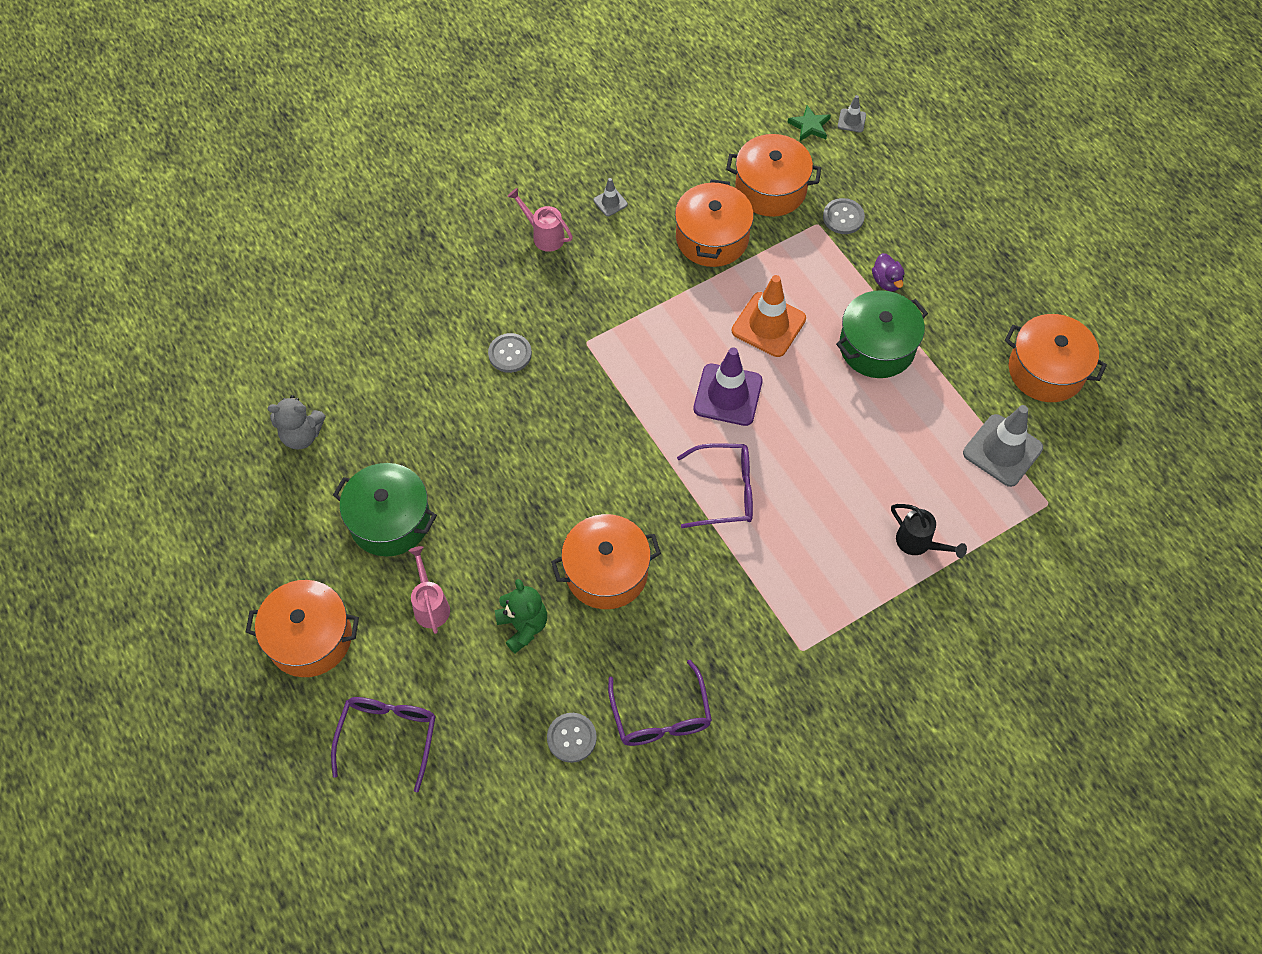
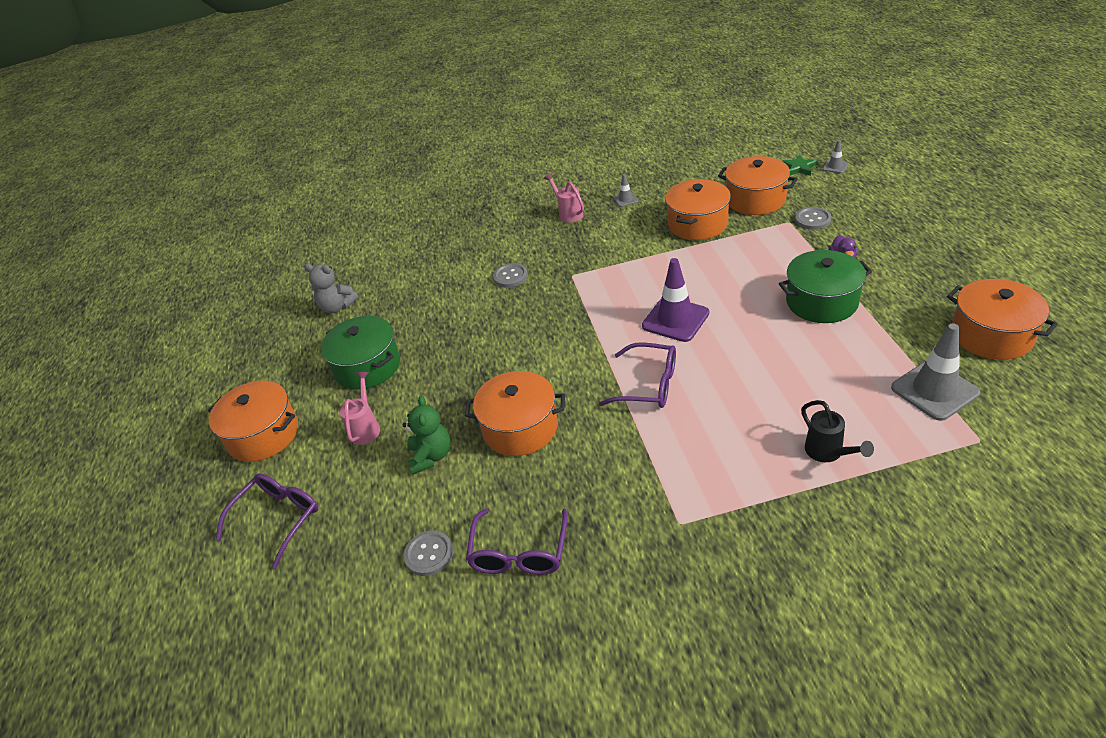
camera: 25 degrees right, 20 degrees down
orange traffic cone [732,275,806,357] -> none

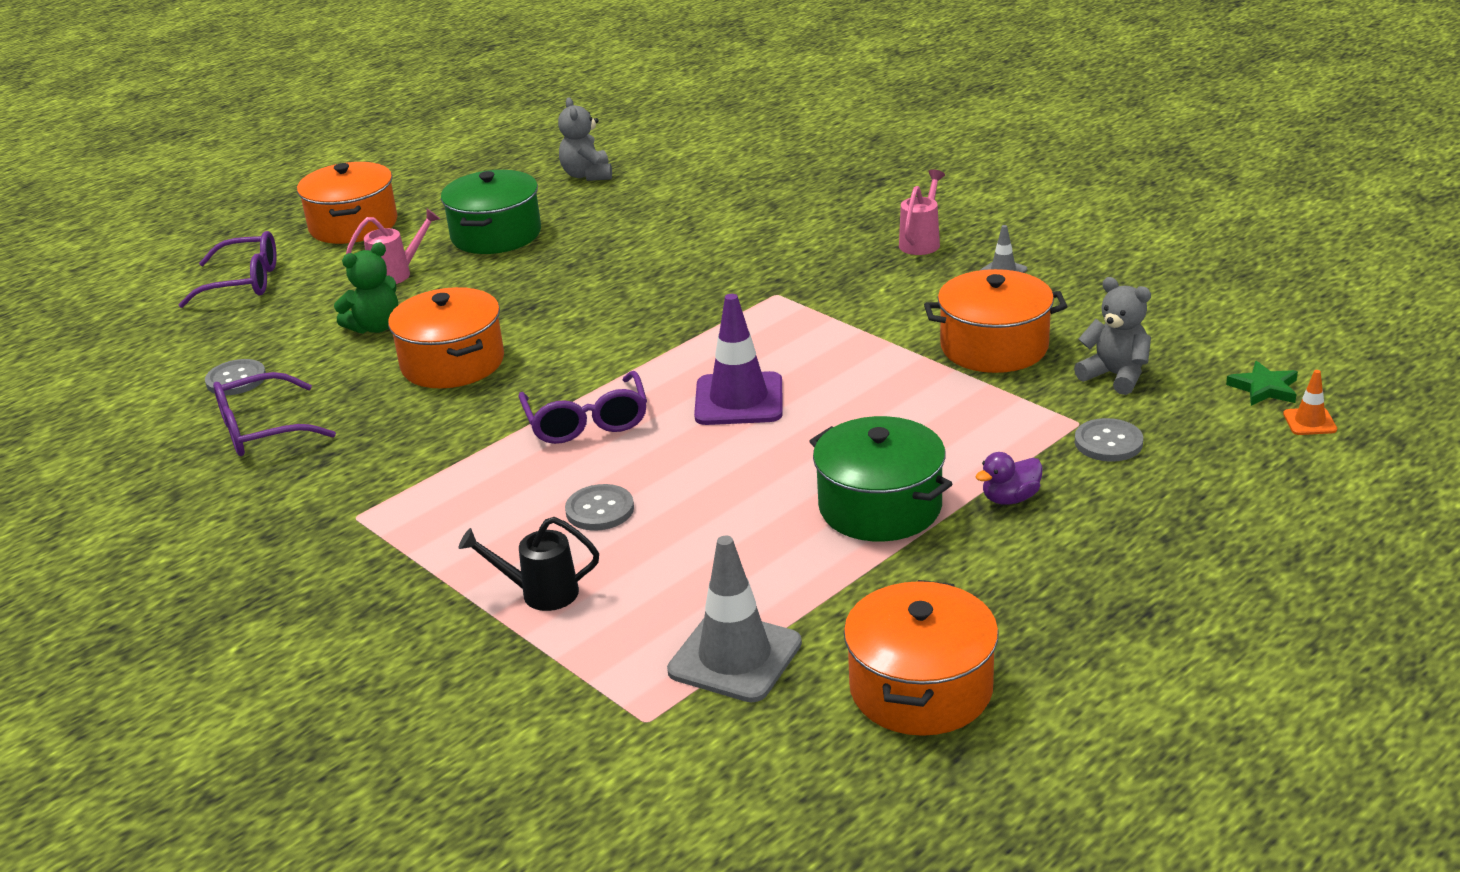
camera: 55 degrees right, 10 degrees down
grey button [493,263,528,288] -> grey button moved to [565,484,634,531]
orange pot [718,156,797,215] -> grey teddy bear [1074,277,1151,395]
black watering can [801,400,874,462] -> black watering can turned 60 degrees clockwise [458,517,599,611]
grey traffic cone [822,140,849,174] -> orange traffic cone [1283,370,1337,435]

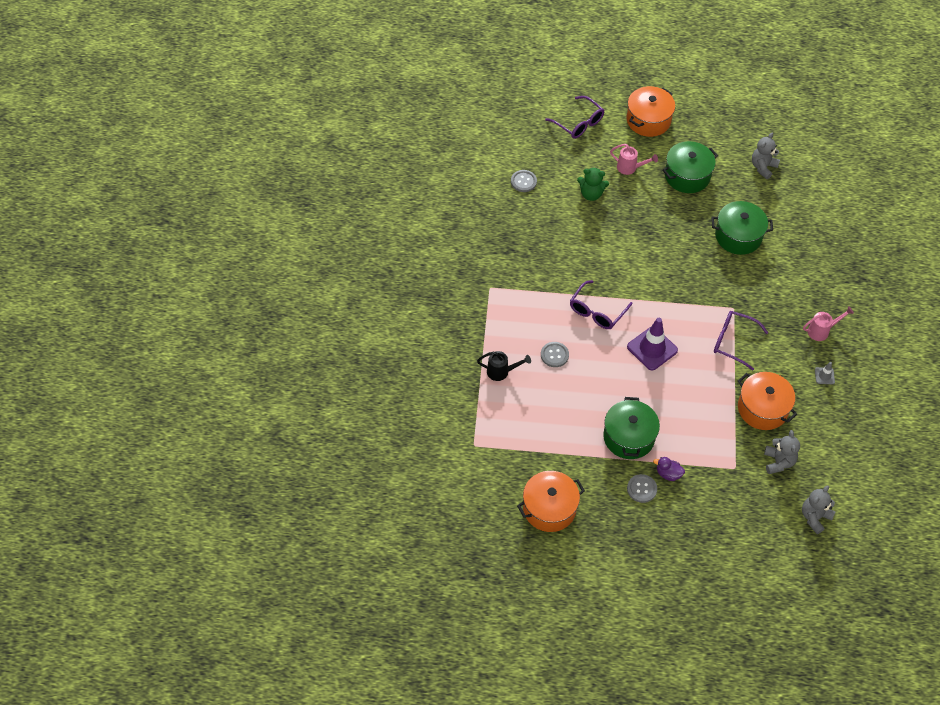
camera: 45 degrees right, 25 degrees up
purple glasses [213,372,336,456] -> purple glasses moved to [714,311,768,370]
orange pot [388,287,504,388] -> none
black watering can [458,517,599,611] -> black watering can turned 135 degrees clockwise [477,351,531,381]
grey traffic cone [667,536,802,703] -> none
grey button [1075,418,1143,462] -> grey button moved to [627,474,657,503]
green star [1226,361,1298,406] -> grey teddy bear [802,486,835,534]
orange traffic cone [1283,370,1337,435] -> none
none -> green pot [711,201,773,255]

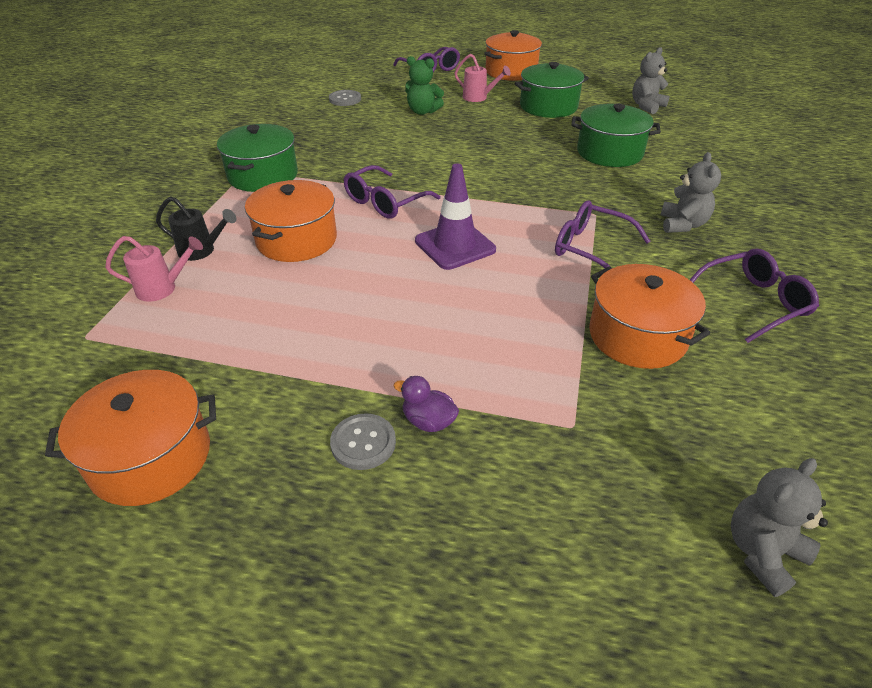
camera: 10 degrees right, 15 degrees down
grey button [541,342,569,367] -> orange pot [245,180,337,262]
green pot [603,397,660,459] -> green pot moved to [217,124,298,192]
grey teddy bear [764,430,800,474] -> grey teddy bear moved to [660,152,721,233]
pink watering can [803,307,854,341] -> pink watering can moved to [105,236,203,302]
grey traffic cone [815,362,835,384] -> purple glasses [690,248,819,343]

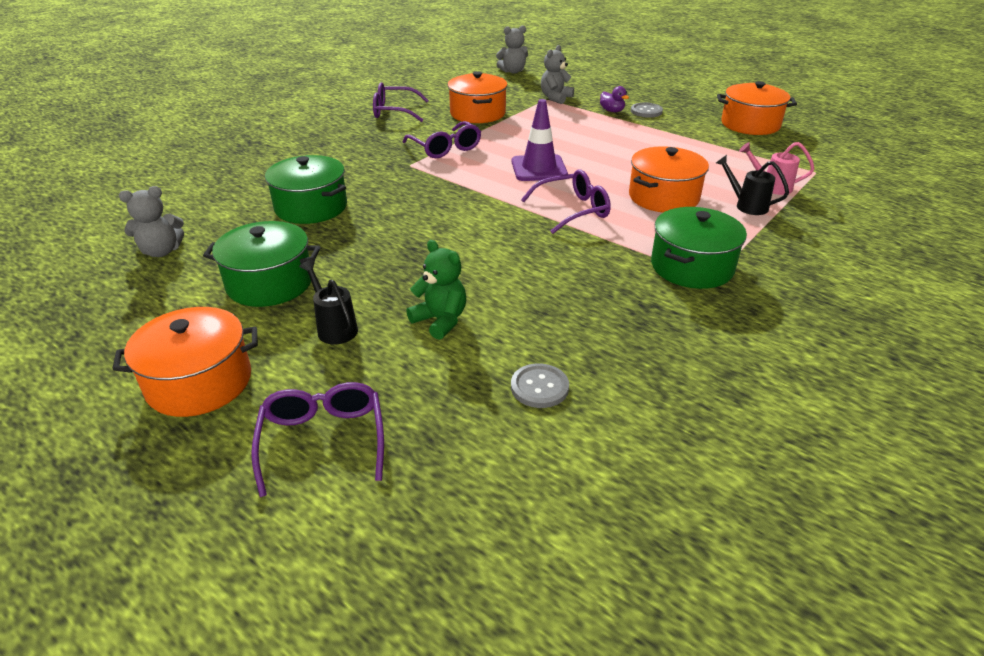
camera: 155 degrees left, 5 degrees down
pink watering can [454,54,511,102] -> black watering can [299,260,358,345]
grey teddy bear [660,152,721,233] -> grey teddy bear moved to [541,45,574,104]

